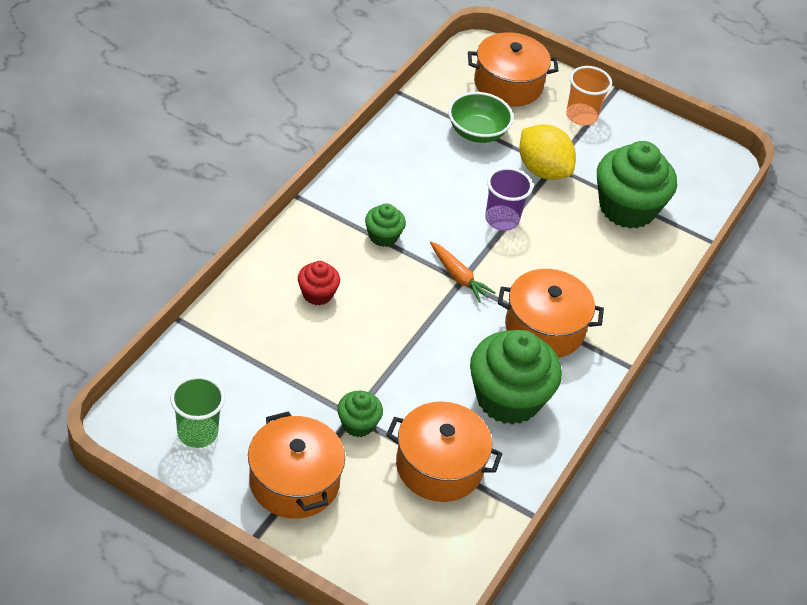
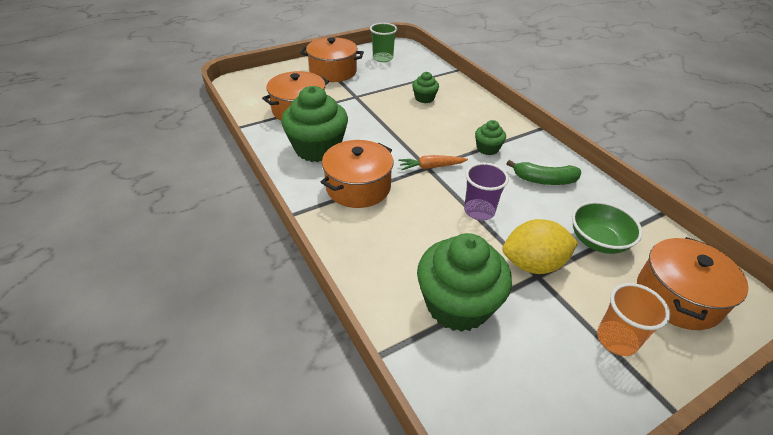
camera: 125 degrees right, 5 degrees down
red cupcake [298,261,340,305] -> none
green cupcake [337,391,383,437] -> green cupcake moved to [412,72,439,103]
none -> green banana [507,160,581,185]

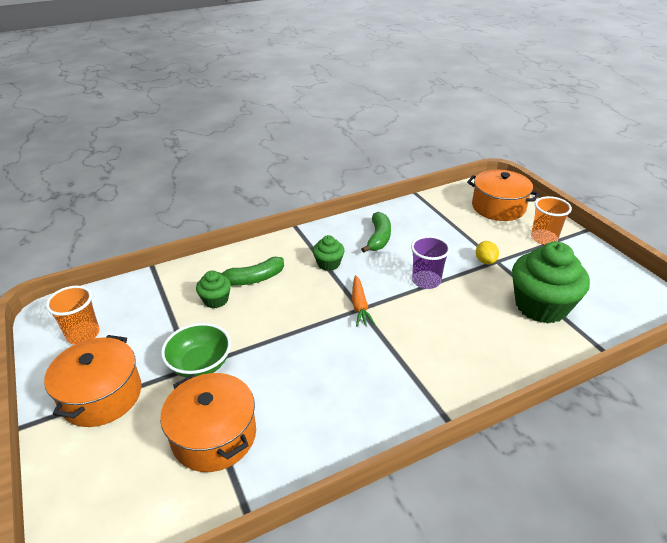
camera: 85 degrees left, 5 degrees down
green cupcake [281,86,348,162] -> none
orange pot [321,140,393,208] -> none
green cup [370,23,397,62] -> orange cup [46,286,99,345]
yellow lemon [502,219,578,274] -> yellow lemon [476,241,499,264], size x0.52
green bowl [572,201,642,254] -> green bowl moved to [161,323,231,378]
none -> green banana [218,257,284,285]

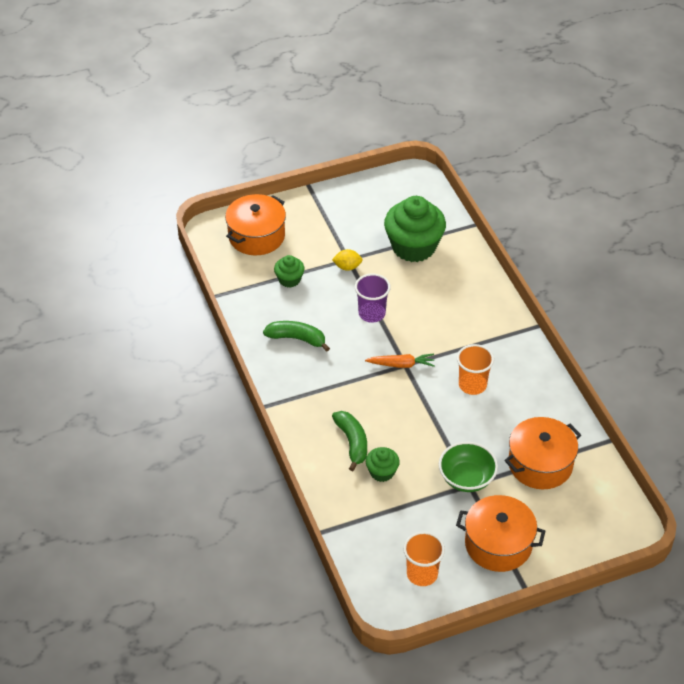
camera: 85 degrees left, 10 degrees up
green cupcake [313,235,345,271] -> green cupcake moved to [274,255,304,288]
orange cup [531,196,572,245] -> orange cup moved to [457,344,494,395]

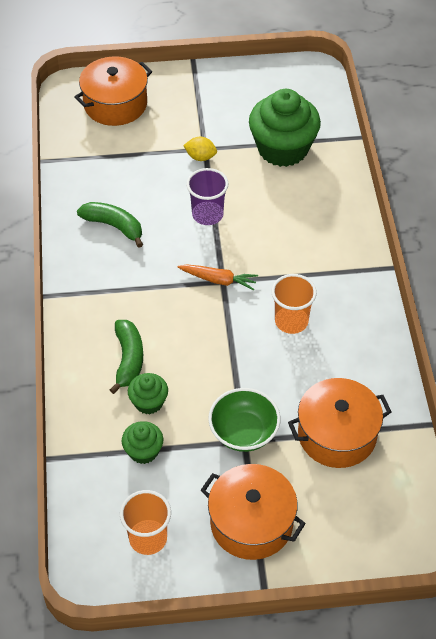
camera: 15 degrees right, 5 degrees up
green cupcake [274,255,304,288] -> green cupcake moved to [122,421,163,464]

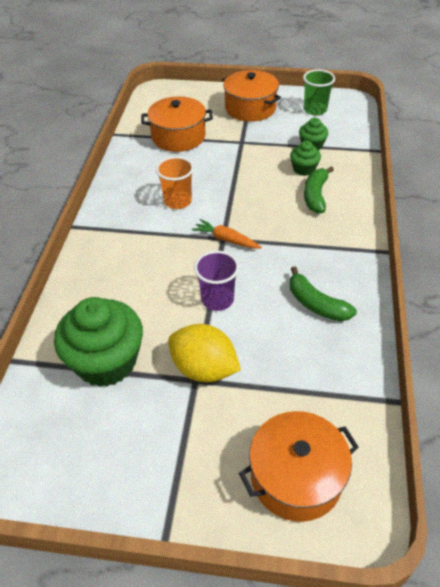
camera: 165 degrees left, 5 degrees down
orange cup [120,490,171,555] -> green cup [303,69,335,115]
yellow lemon [183,137,217,161] -> yellow lemon [168,324,241,382], size x1.91
green bowl [208,388,280,452] -> none

